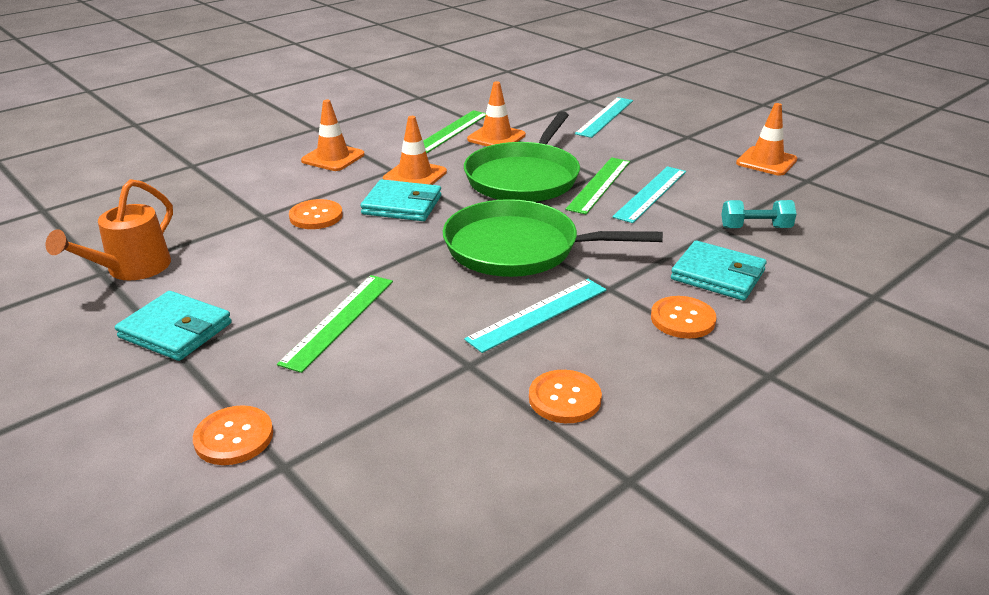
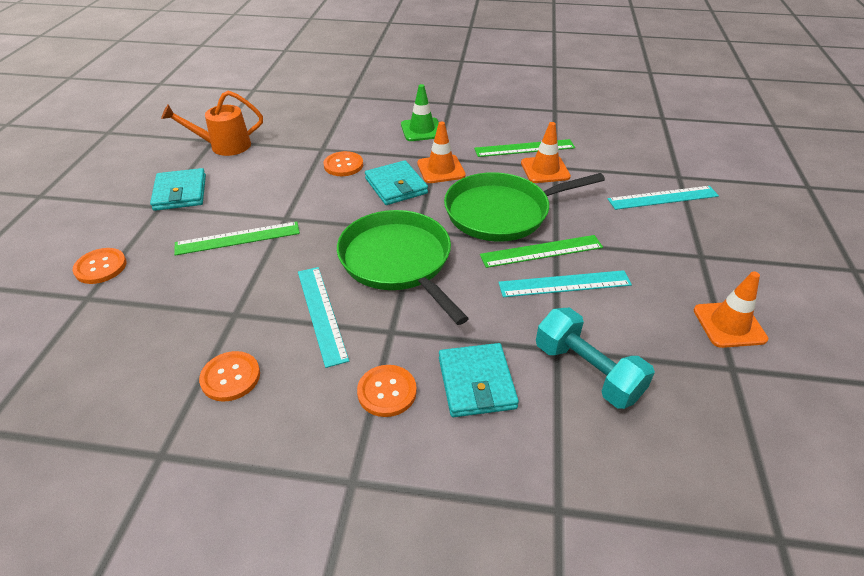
camera: 50 degrees right, 10 degrees up
orange traffic cone [301,100,364,171] -> green traffic cone [401,84,439,141]
turquoise ruler [464,279,606,353] -> turquoise ruler turned 60 degrees clockwise [298,267,349,368]
turquoise dumbbell [721,200,797,228] -> turquoise dumbbell [536,308,655,409], size x1.55

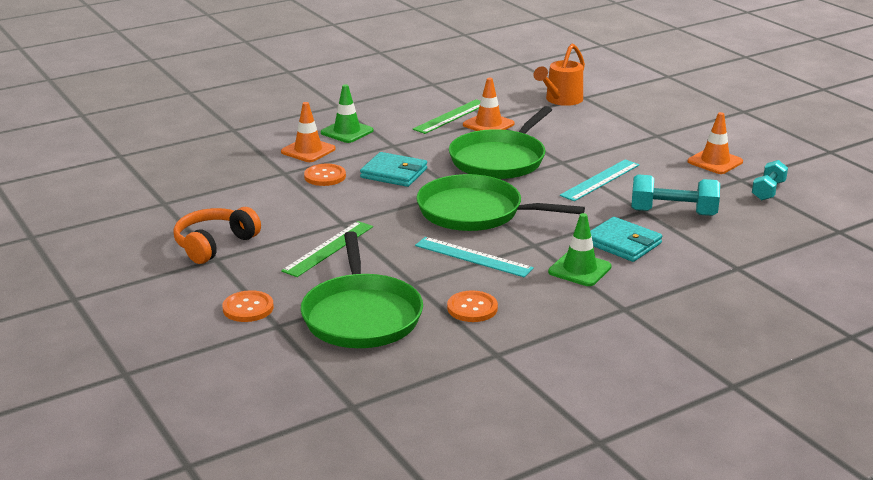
camera: 40 degrees left, 15 degrees down
turquoise wallet [150,168,206,211] -> orange headphones [173,207,261,264]
orange watering can [161,90,263,156] -> orange watering can moved to [534,44,585,106]
orange button [357,365,417,417] -> green traffic cone [548,213,612,286]
orange traffic cone [417,122,466,183] -> orange traffic cone moved to [281,102,336,162]
green ruler [480,235,603,268] -> none
turquoise ruler [608,186,719,210] -> none
none -> green pan [301,231,423,348]
none -> turquoise dumbbell [752,160,788,200]

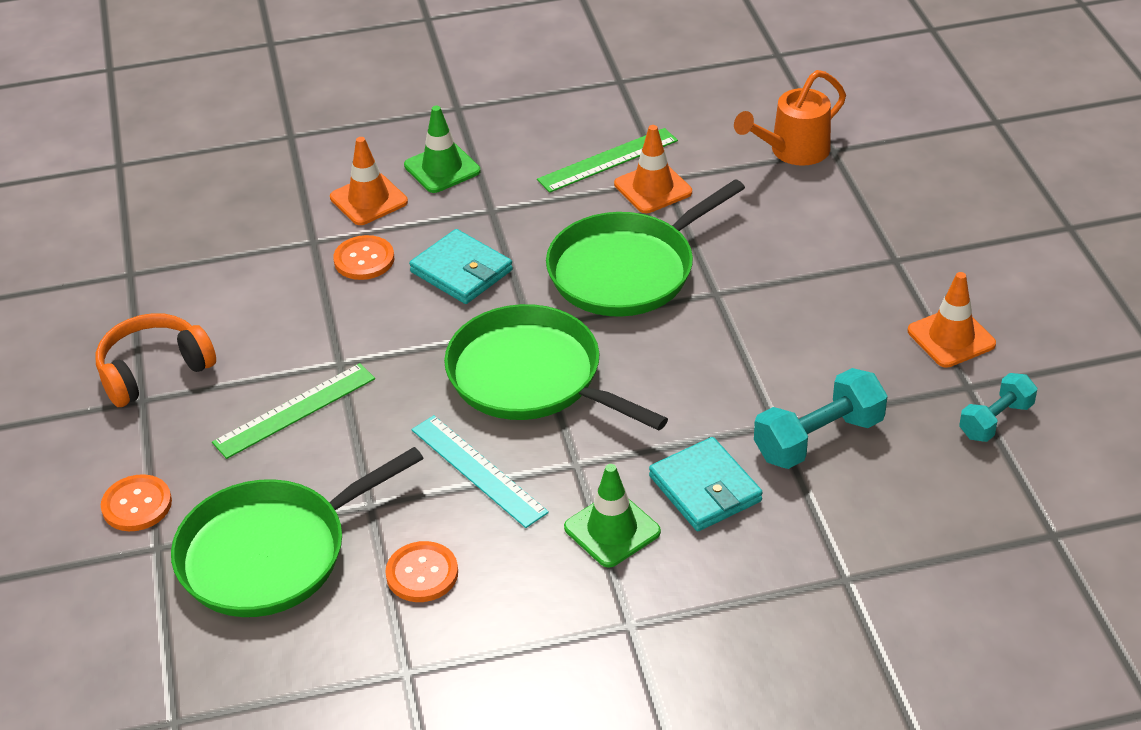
camera: 20 degrees right, 15 degrees up
green pan [301,231,423,348] -> green pan turned 45 degrees clockwise [171,447,424,617]
turquoise ruler [560,159,639,201] -> none
turquoise dumbbell [631,174,720,216] -> turquoise dumbbell turned 60 degrees counterclockwise [754,368,888,469]

